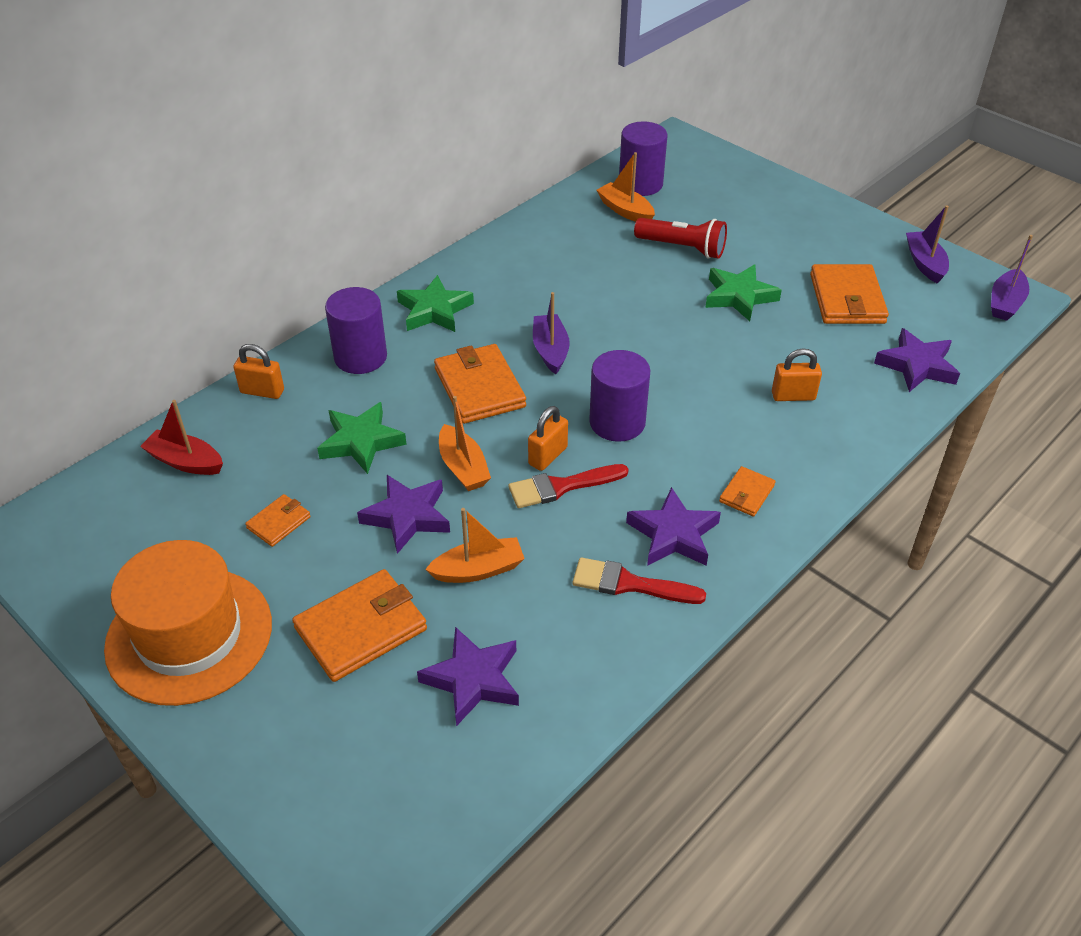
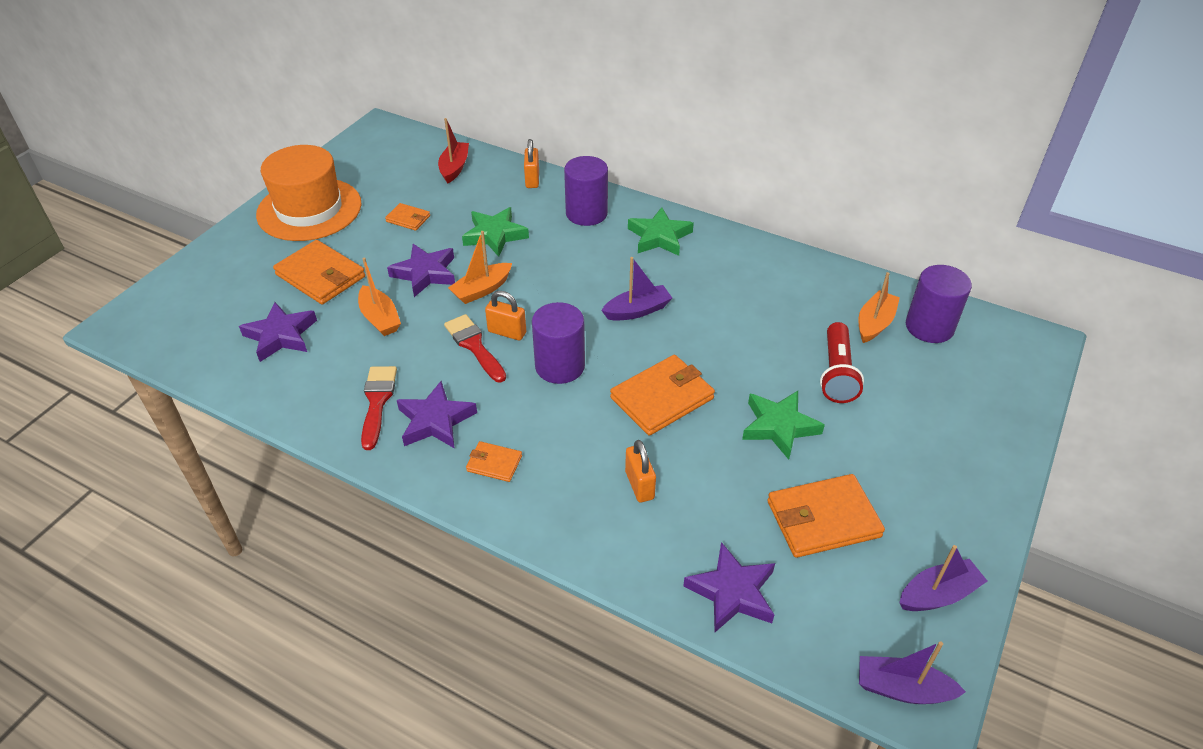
camera: 75 degrees right, 0 degrees up
orange wallet [434,344,526,424] -> orange wallet moved to [610,355,715,436]

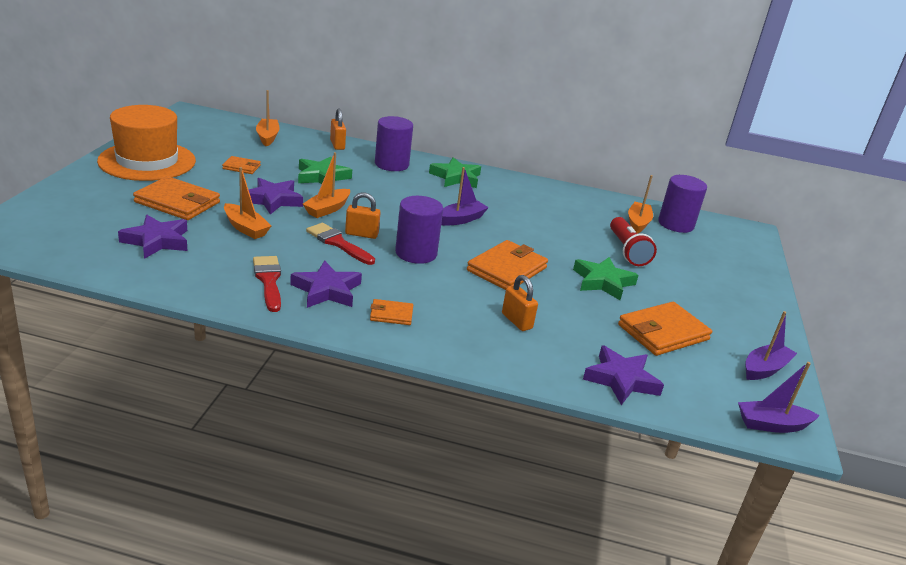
camera: 20 degrees left, 15 degrees down
red boat [438,118,469,184] -> orange boat [256,90,280,146]

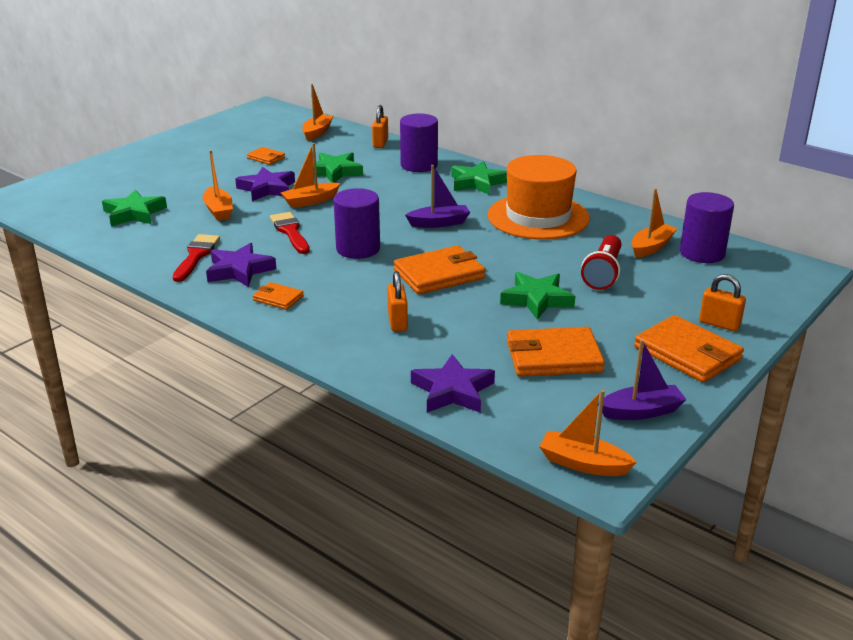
camera: 30 degrees right, 0 degrees up
orange hat [97,105,196,181] -> orange hat moved to [487,155,590,240]
purple star [118,215,188,259] -> green star [102,190,167,227]
orange wallet [133,176,220,220] -> orange wallet moved to [634,315,744,383]
orange padlock [345,192,381,239] -> orange padlock moved to [699,274,746,331]
purple boat [738,362,820,433] -> orange boat [539,390,637,476]

